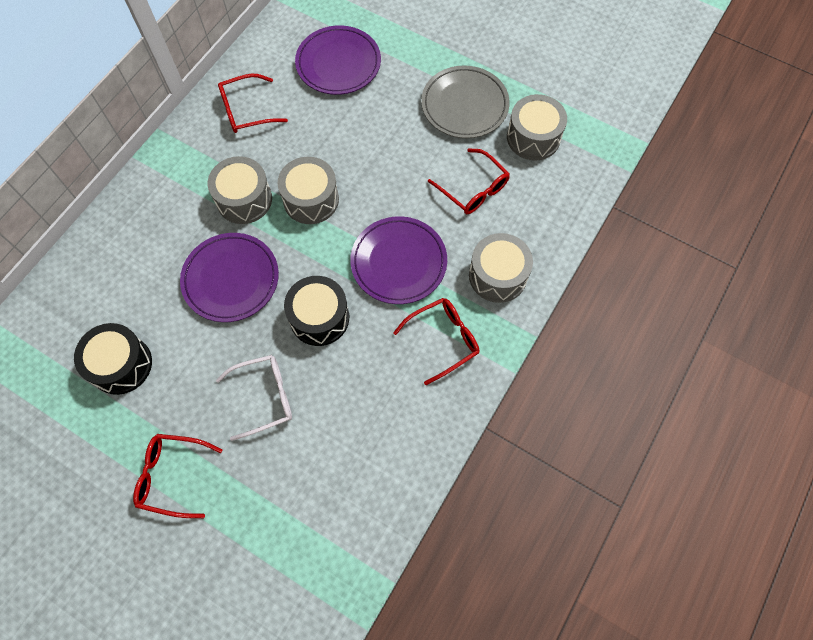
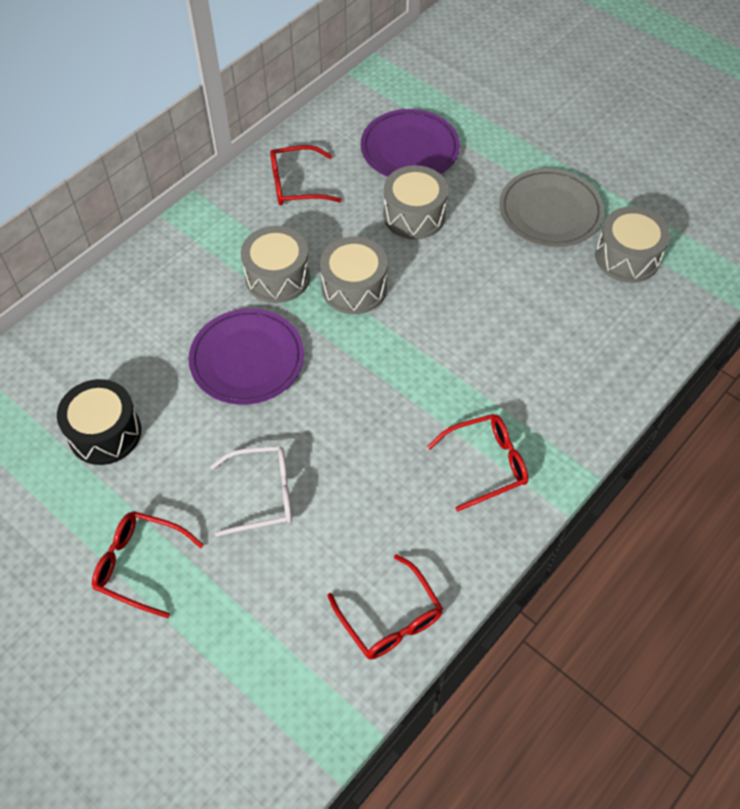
camera: 10 degrees right, 10 degrees down
black drum [284,276,349,346] -> none
purple plate [350,216,447,304] -> none
red glasses [428,148,510,214] -> red glasses moved to [328,554,443,659]
grey drum [469,233,533,303] -> grey drum moved to [383,165,448,239]

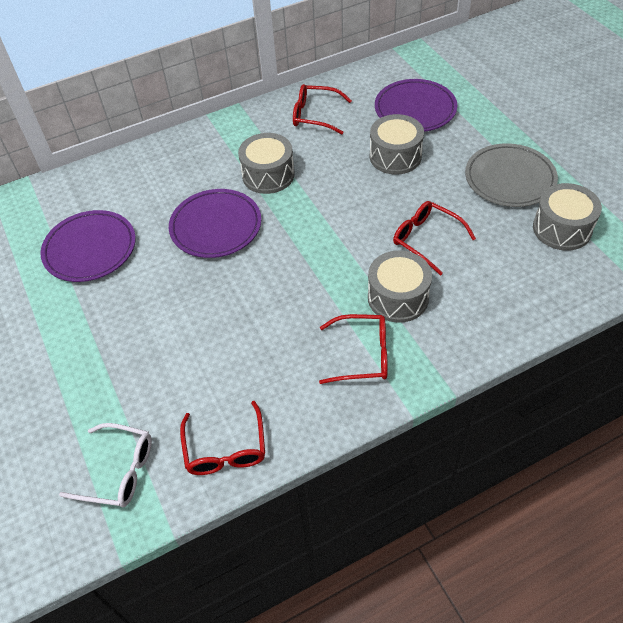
camera: 25 degrees right, 5 degrees down
black drum [57,379,141,465] -> purple plate [40,210,136,282]
red glasses [92,511,204,618] -> red glasses moved to [393,201,476,276]
white glasses [210,446,292,537] -> white glasses moved to [59,423,152,507]
grey drum [320,237,388,314] -> grey drum moved to [368,250,432,323]

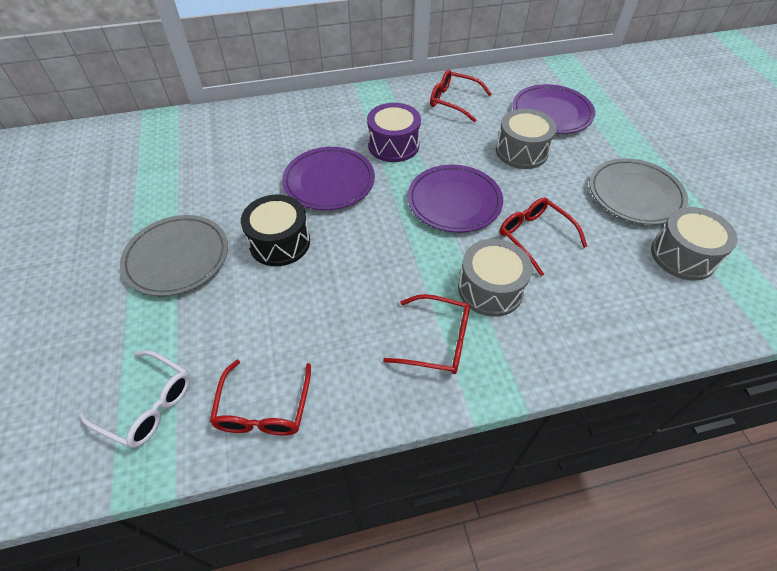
camera: 10 degrees right, 0 degrees up
purple plate [40,210,136,282] -> purple plate moved to [408,165,503,233]
grey drum [238,133,295,194] -> purple drum [367,103,421,162]
none -> grey plate [120,215,228,296]
none -> black drum [241,195,310,266]

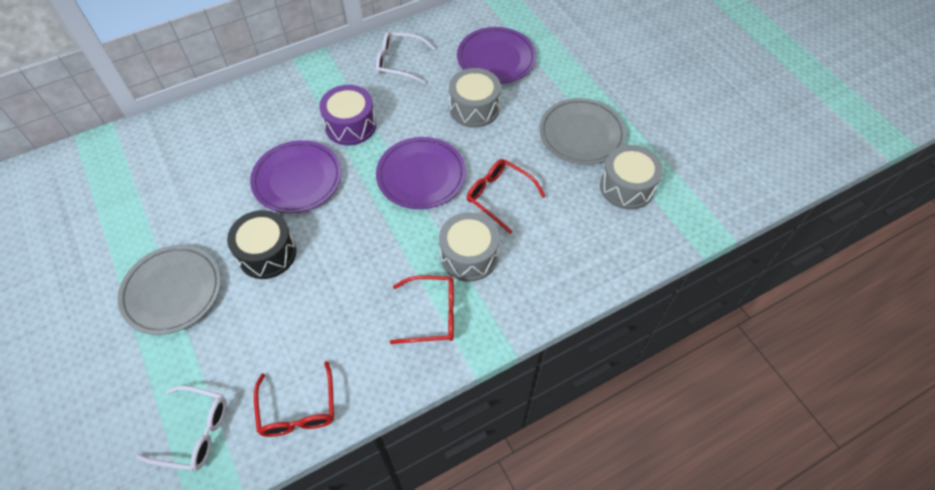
camera: 15 degrees left, 5 degrees up
red glasses [430,70,492,122] -> white glasses [376,32,435,84]

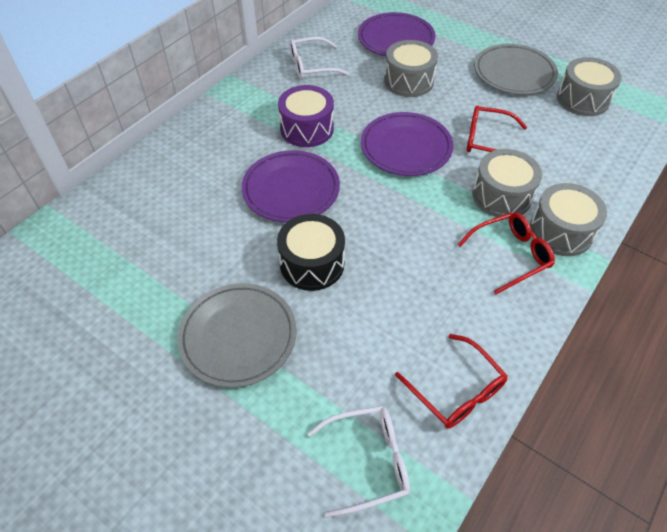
camera: 25 degrees left, 5 degrees down
none -> grey drum [530,183,607,256]

